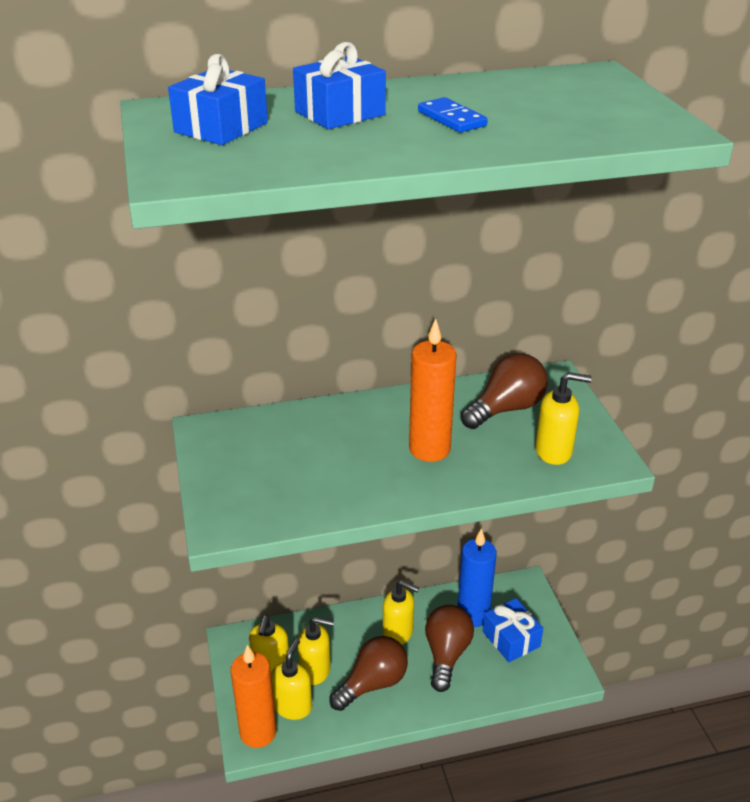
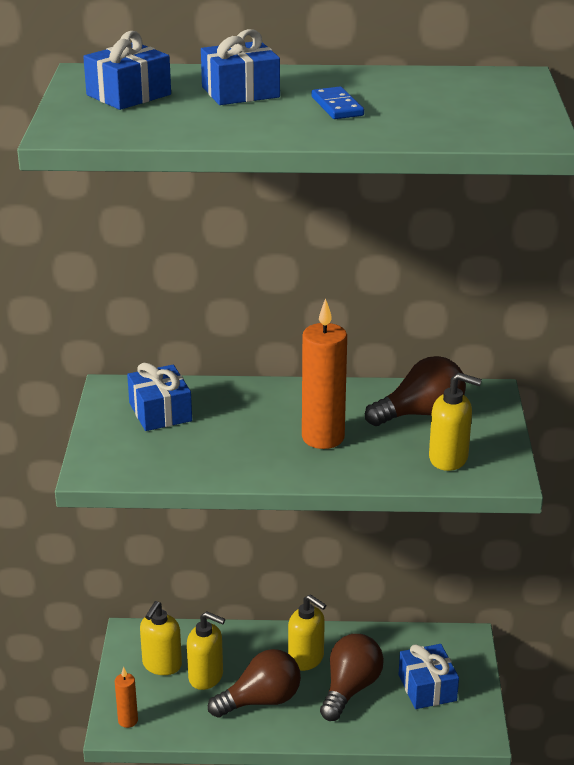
camera: 15 degrees right, 5 degrees down
orange candle [230,645,277,748] -> orange candle [115,667,138,728], size x0.51
yellow soap dispenser [271,639,312,720] -> none
blue candle [458,528,497,627] -> none
none -> blue gift [127,363,192,431]

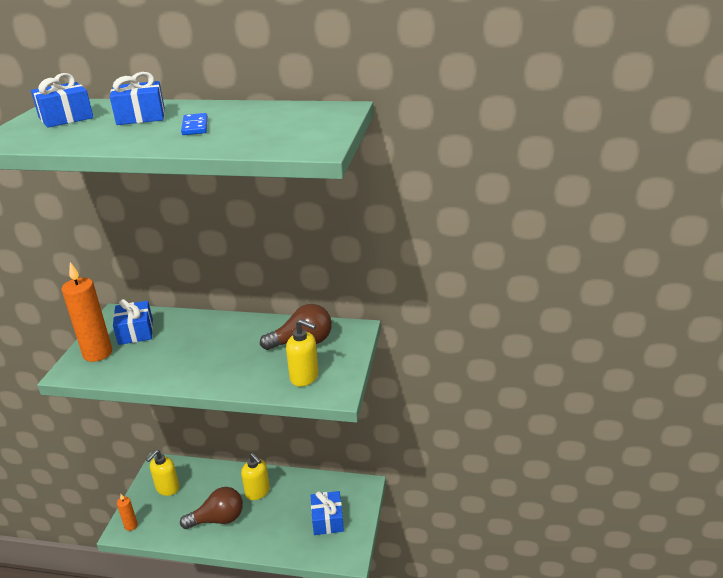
camera: 10 degrees right, 0 degrees up
yellow soap dispenser [187,611,225,690] -> none
orange candle [302,298,347,449] -> orange candle moved to [61,262,112,362]
brown light bulb [320,634,384,721] -> none

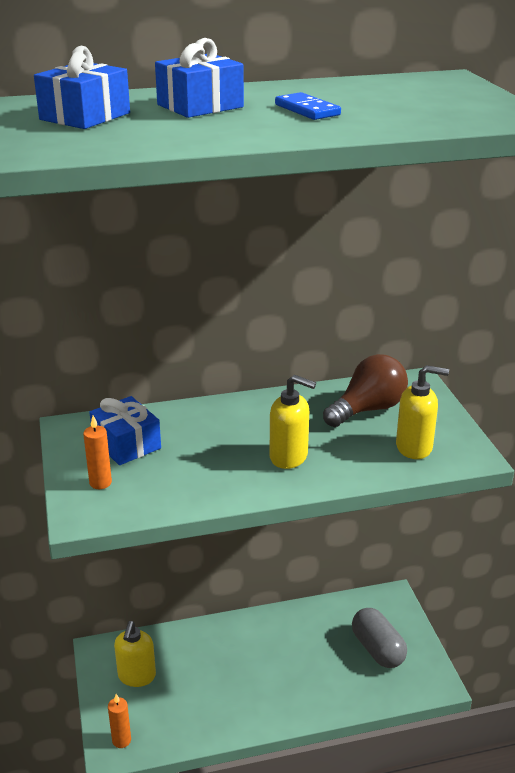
camera: 25 degrees left, 0 degrees up
orange candle [61,262,112,362] -> orange candle [83,416,112,489], size x0.51
brown light bulb [180,487,243,529] -> none
yellow soap dispenser [241,453,270,500] -> yellow soap dispenser moved to [270,375,316,469]
blue gift [311,491,344,535] -> grey capsule [352,608,407,668]

